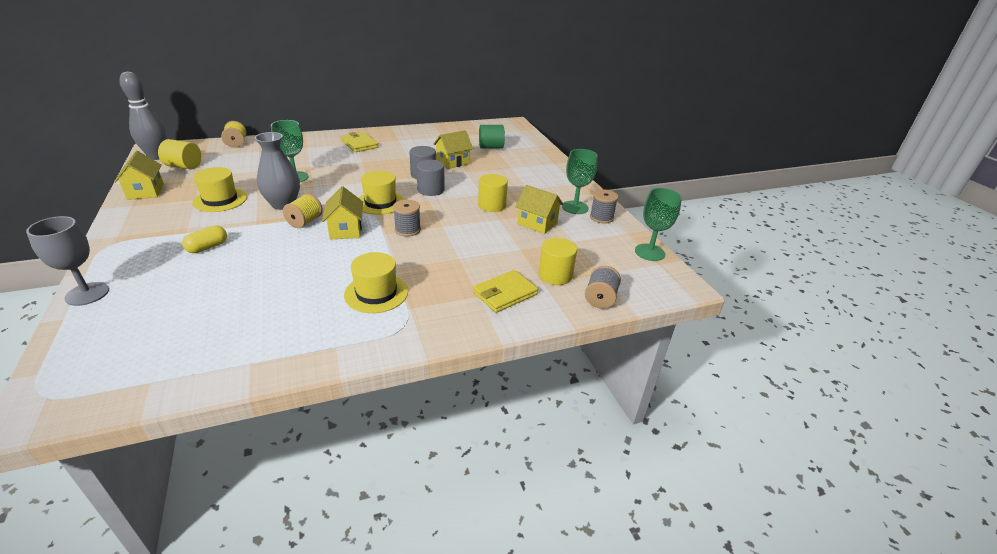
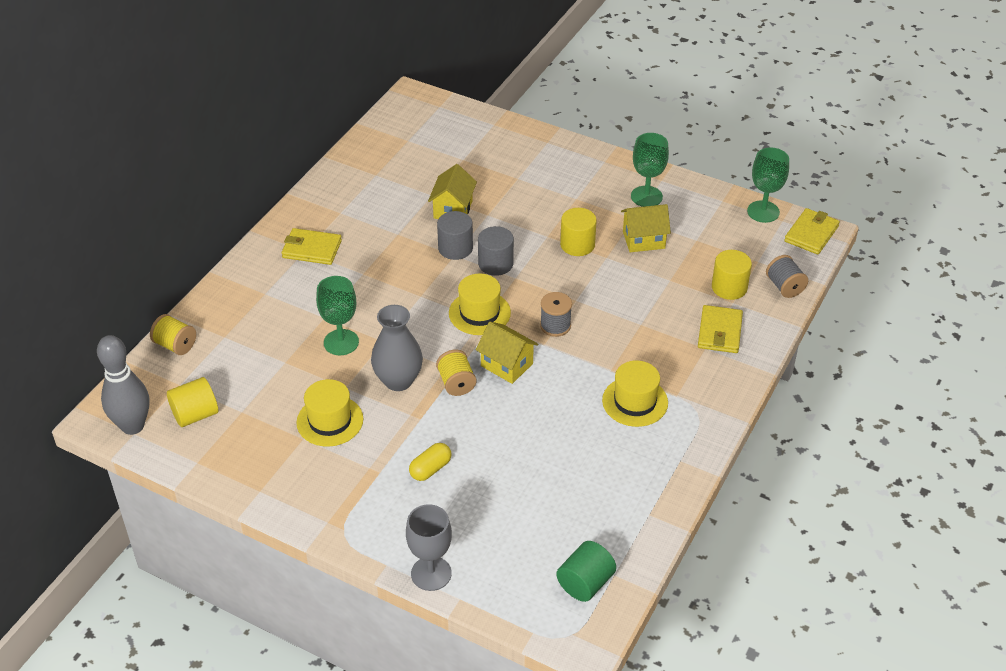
camera: 40 degrees left, 10 degrees up
yellow house [114,151,164,200] -> none
yellow capsule [182,225,227,253] -> yellow capsule turned 45 degrees clockwise [409,443,451,481]
green cylinder [479,125,505,149] -> green cylinder moved to [556,541,616,602]
grey spool [590,189,618,224] -> none
none -> yellow wallet [784,208,840,255]

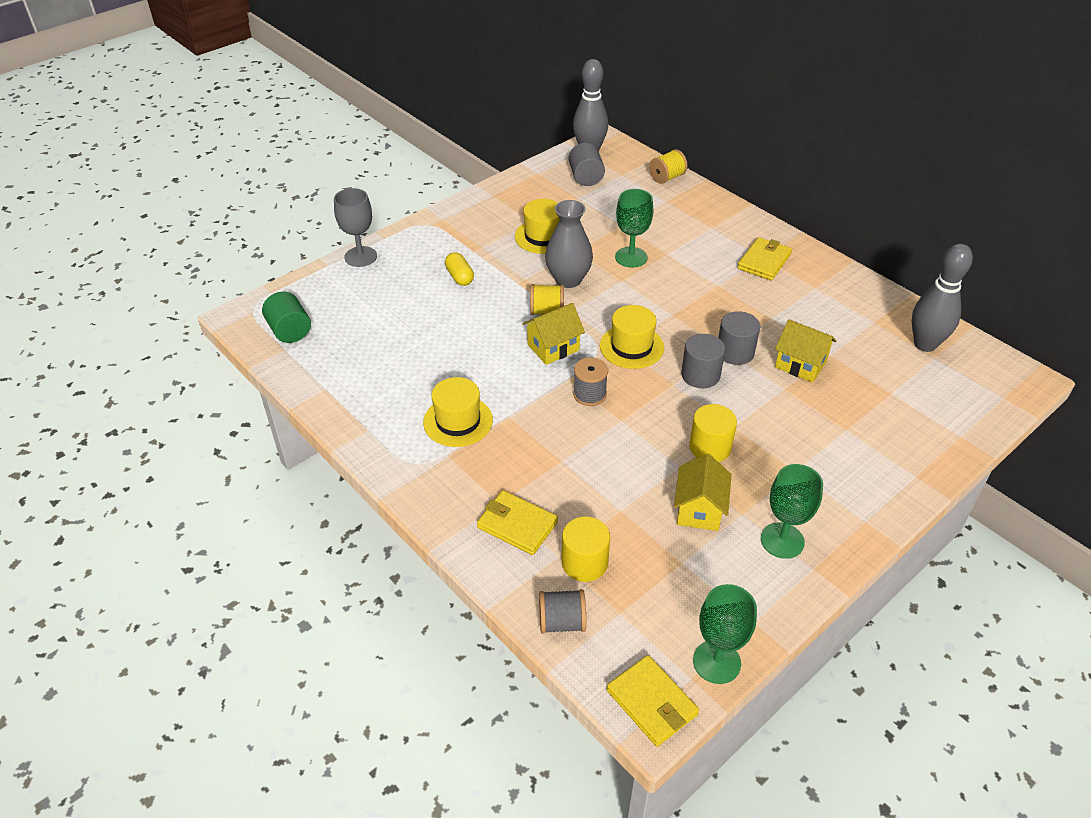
camera: 110 degrees right, 0 degrees up
yellow cylinder [167,377,218,427] -> grey cylinder [569,143,605,186]
none -> grey bowling pin [912,243,973,352]

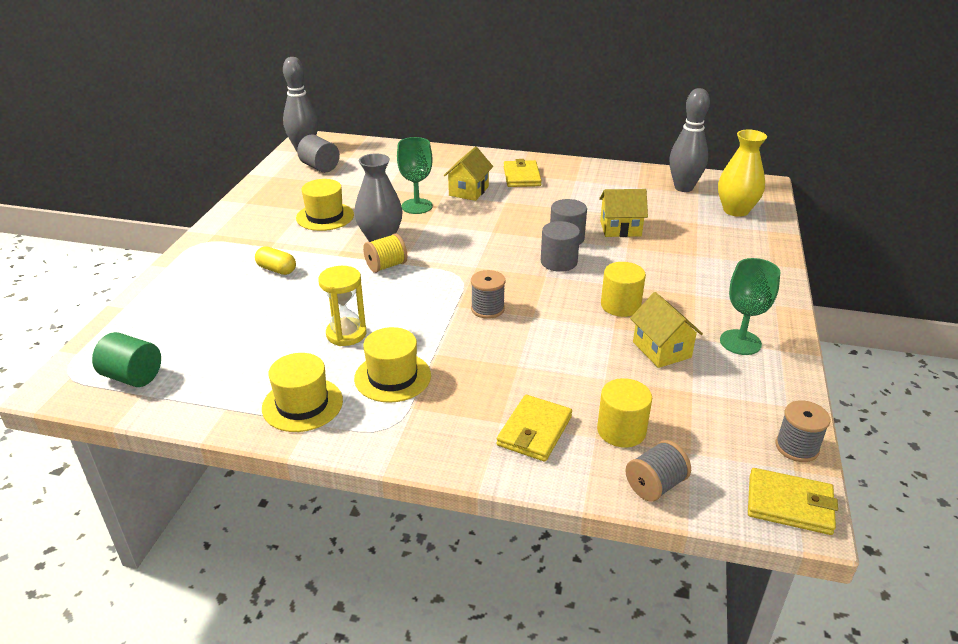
camera: 35 degrees left, 10 degrees down
grey goblet [334,188,377,267] -> none
yellow wallet [477,490,558,555] -> yellow wallet turned 60 degrees counterclockwise [497,395,572,462]
yellow house [522,303,585,365] -> yellow house moved to [444,147,493,201]
yellow hat [600,305,664,369] -> yellow hat moved to [262,353,343,432]
yellow spool [649,149,687,184] -> none
green goblet [693,584,757,684] -> grey spool [776,400,831,462]
none -> yellow hourglass [318,266,367,346]
none -> yellow vase [718,129,767,217]

